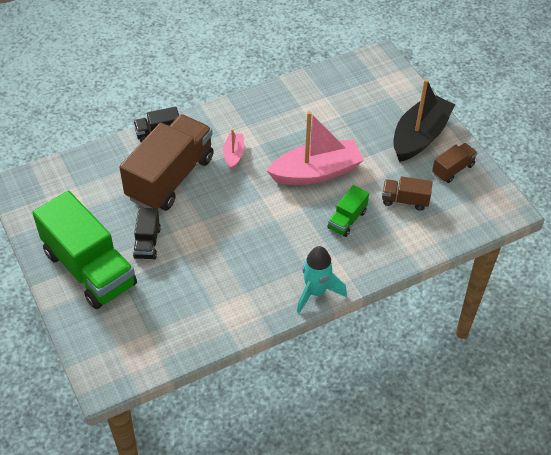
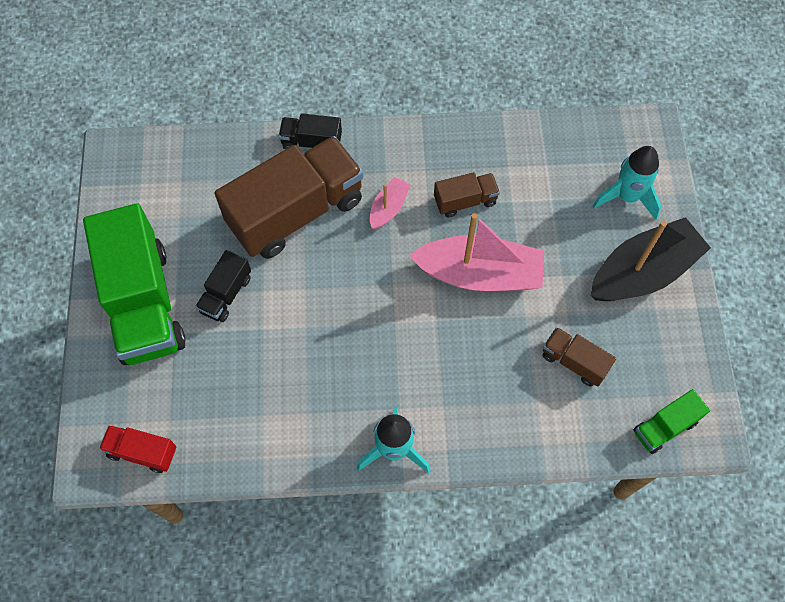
camera: 25 degrees right, 15 degrees up
green truck [327,185,369,237] -> green truck moved to [633,389,710,454]
brown truck [432,143,478,183] -> brown truck moved to [434,172,500,217]
none -> red truck [99,425,176,473]
none -> turquoise rocket [593,146,661,220]

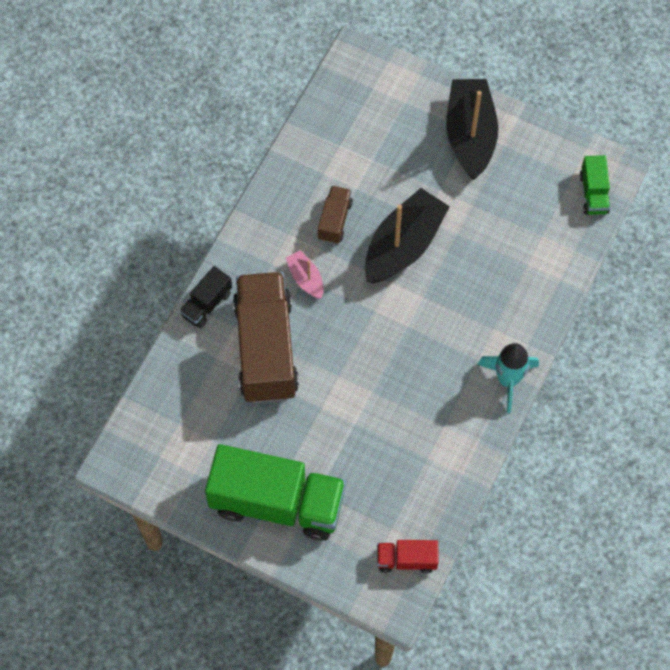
camera: 60 degrees left, 0 degrees up
red truck [99,425,176,473] -> red truck turned 45 degrees clockwise [377,540,439,573]
black truck [195,250,251,322] -> none
pink boat [409,213,544,291] -> black boat [365,188,450,284]
brown truck [543,327,616,387] -> none
turquoise rocket [593,146,661,220] -> none

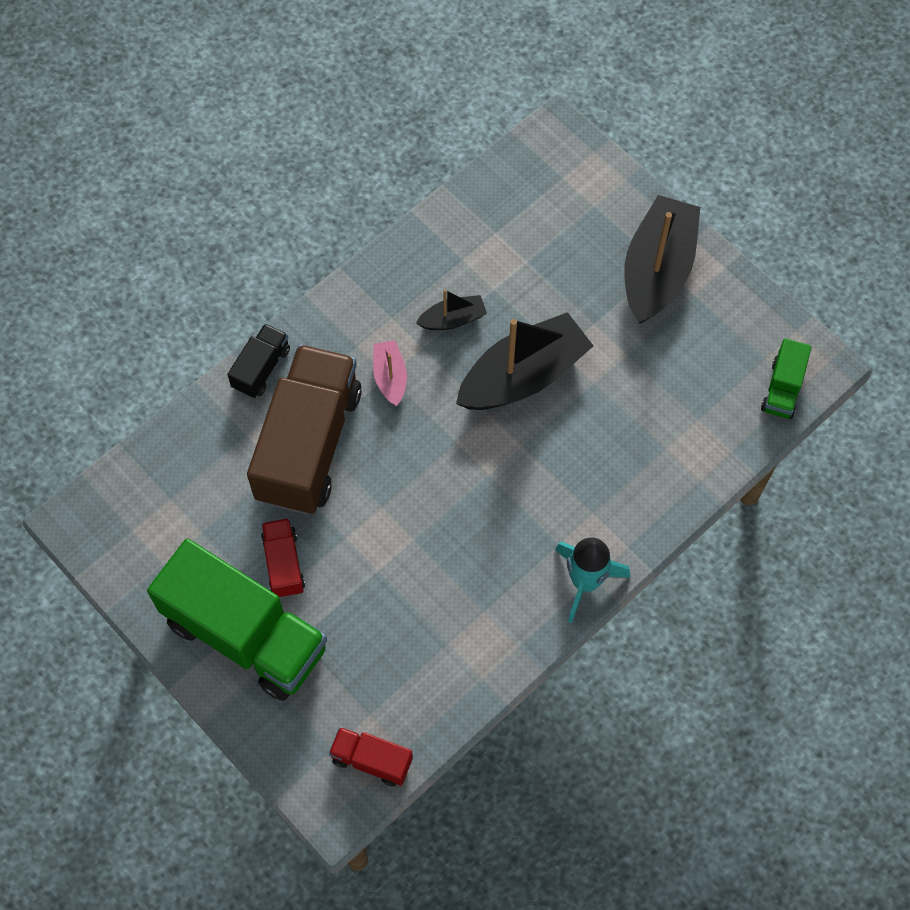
camera: 20 degrees right, 0 degrees up
black truck [179,266,232,328] -> black truck turned 150 degrees clockwise [227,324,290,398]
brown truck [317,186,353,244] -> black boat [416,289,487,330]
none -> red truck [261,518,305,598]

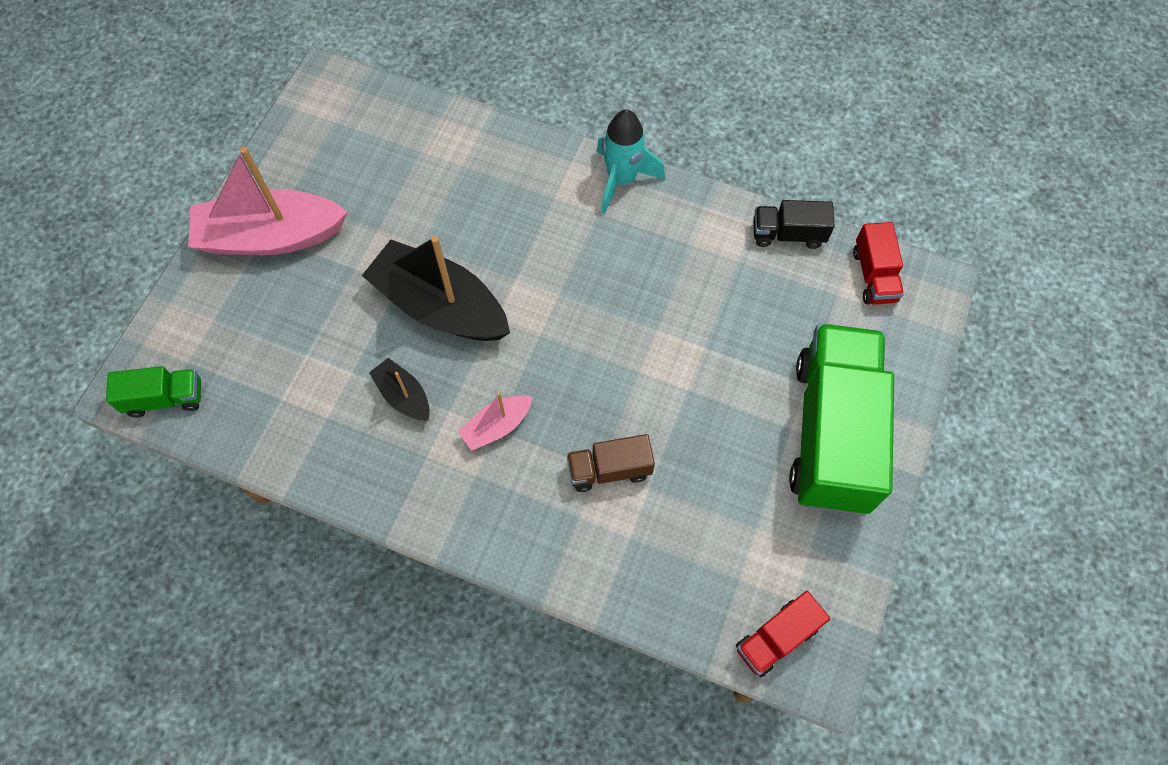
camera: 115 degrees left, 0 degrees up
black truck [227,324,290,398] -> black truck moved to [753,200,835,249]
brown truck [247,344,362,514] -> brown truck [567,434,655,492], size x0.46
red truck [261,518,305,598] -> red truck moved to [736,591,830,677]
black boat [624,195,700,324] -> pink boat [188,147,348,255]
green truck [761,338,812,419] -> green truck moved to [106,366,201,417]

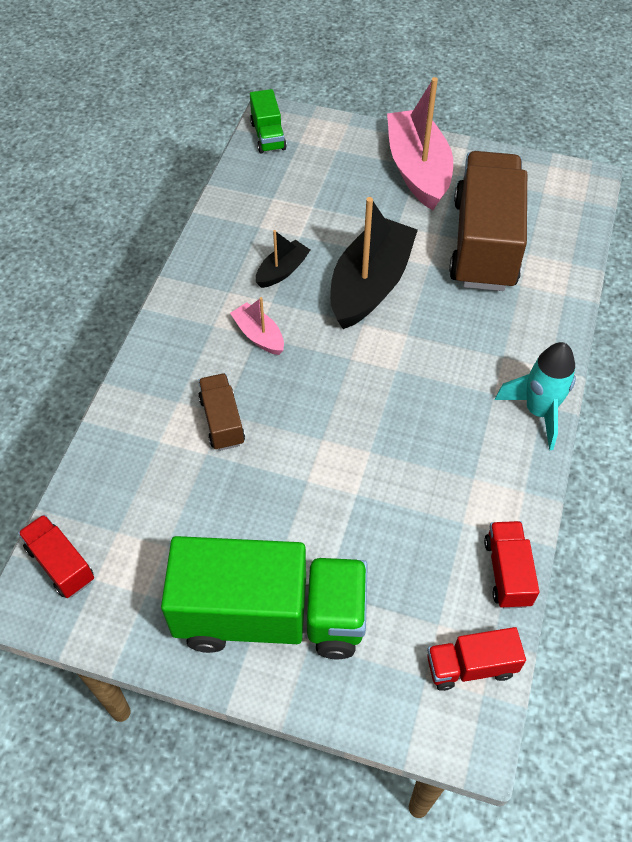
camera: 85 degrees right, 10 degrees down
black truck [753,200,835,249] -> red truck [484,521,539,609]
none -> brown truck [449,151,527,291]

